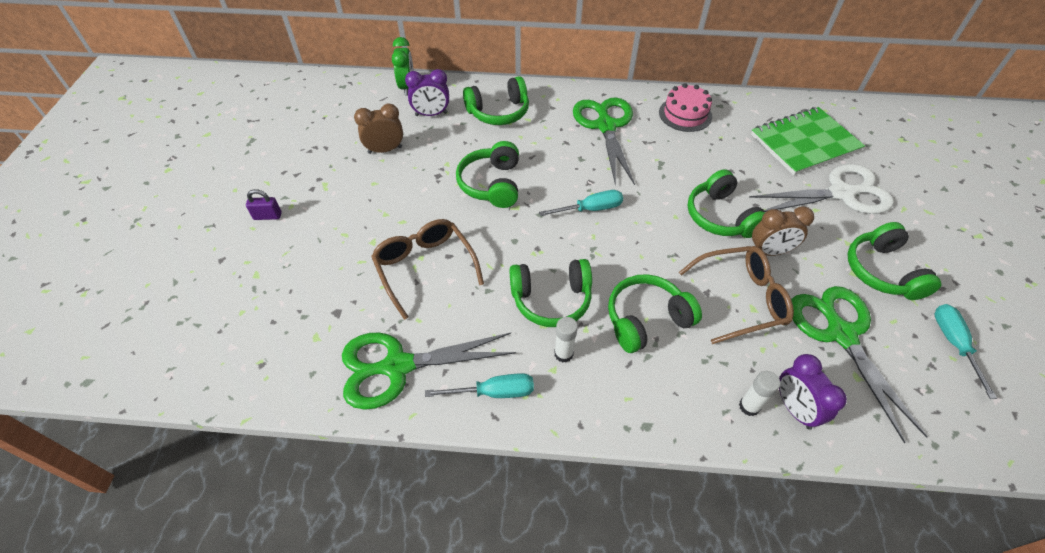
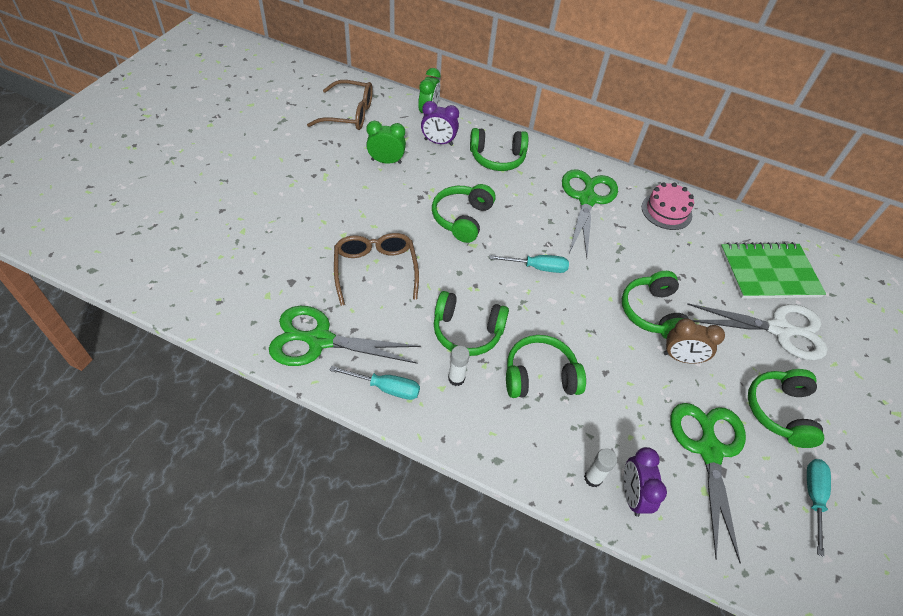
camera: 15 degrees right, 0 degrees up
purple padlock [246,189,282,220] -> none
brown clock [354,103,403,154] -> green clock [366,121,406,164]
brown glasses [679,246,794,344] -> brown glasses moved to [307,80,373,130]

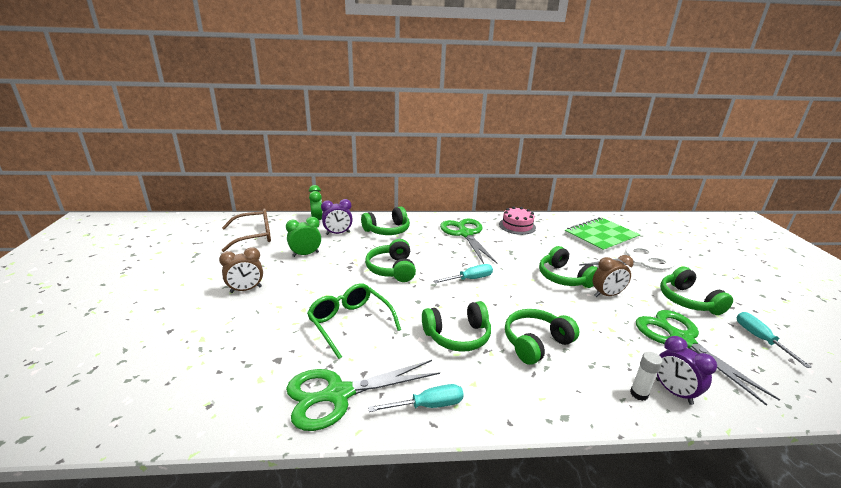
camera: 25 degrees left, 25 degrees down
brown glasses [334,233,419,306] -> green glasses [307,283,401,359]
white glue stick [448,346,470,386] -> none
none -> brown clock [219,247,263,293]

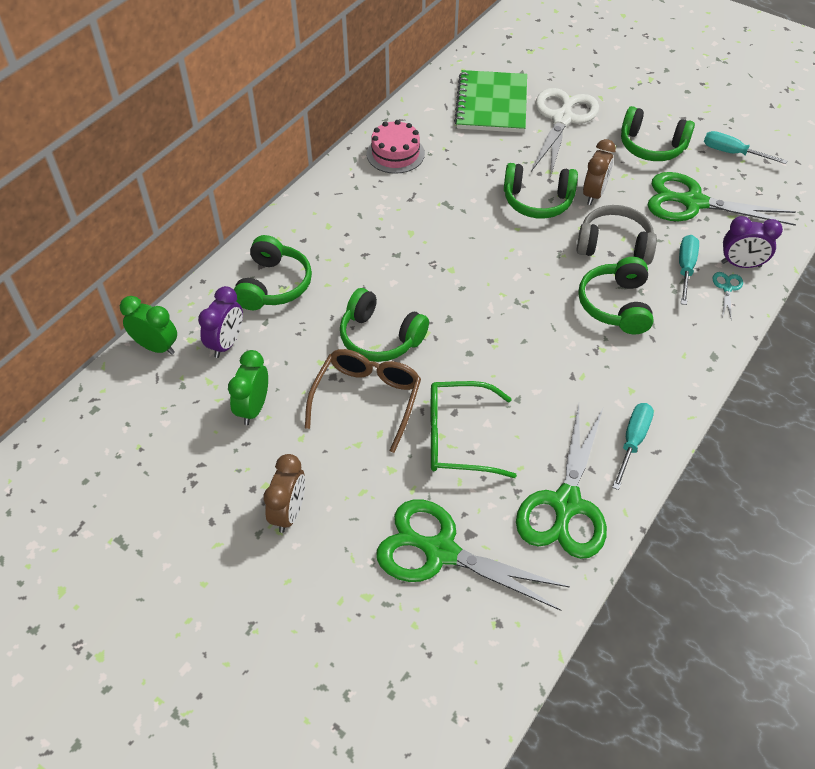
camera: 50 degrees left, 25 degrees up
brown glasses [221,208,271,252] -> brown glasses moved to [305,349,421,453]
green headphones [422,301,491,352] -> none
turquoise screwdriver [434,264,493,283] -> turquoise screwdriver moved to [679,235,699,305]
green scissors [440,219,497,264] -> green scissors moved to [376,499,570,611]
white glue stick [630,352,663,401] -> turquoise scissors [712,272,743,320]
none -> grey headphones [576,205,657,265]

